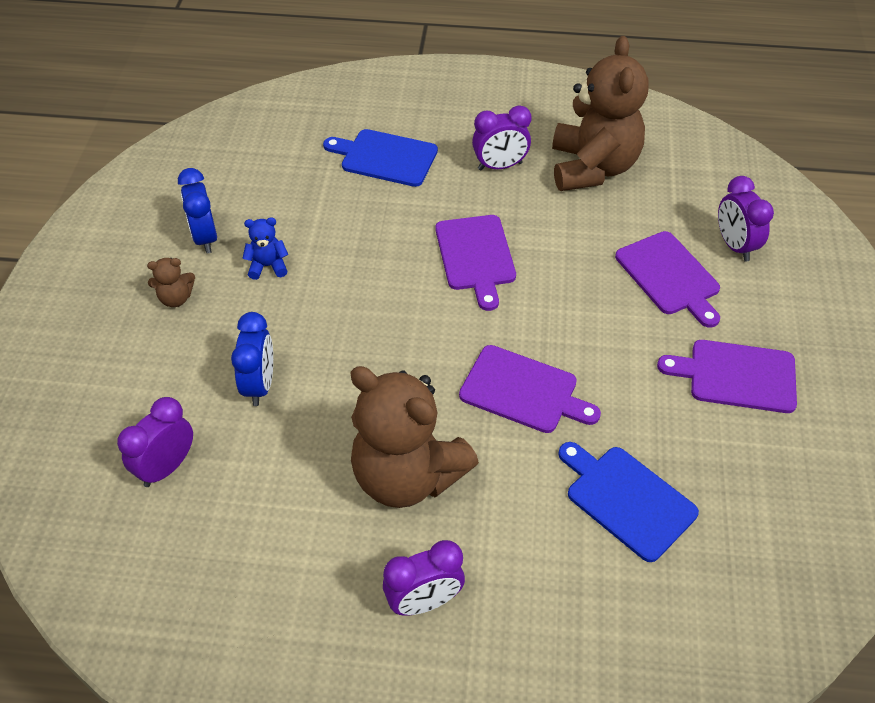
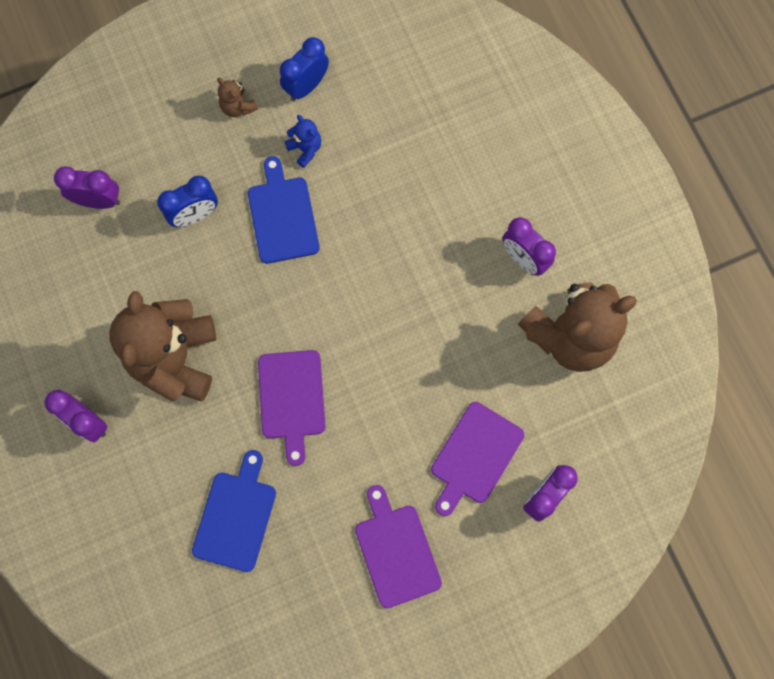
camera: 60 degrees right, 25 degrees up
blue cutting board [323,129,438,187] -> blue cutting board moved to [248,156,320,264]
purple cutting board [435,215,516,311] -> none

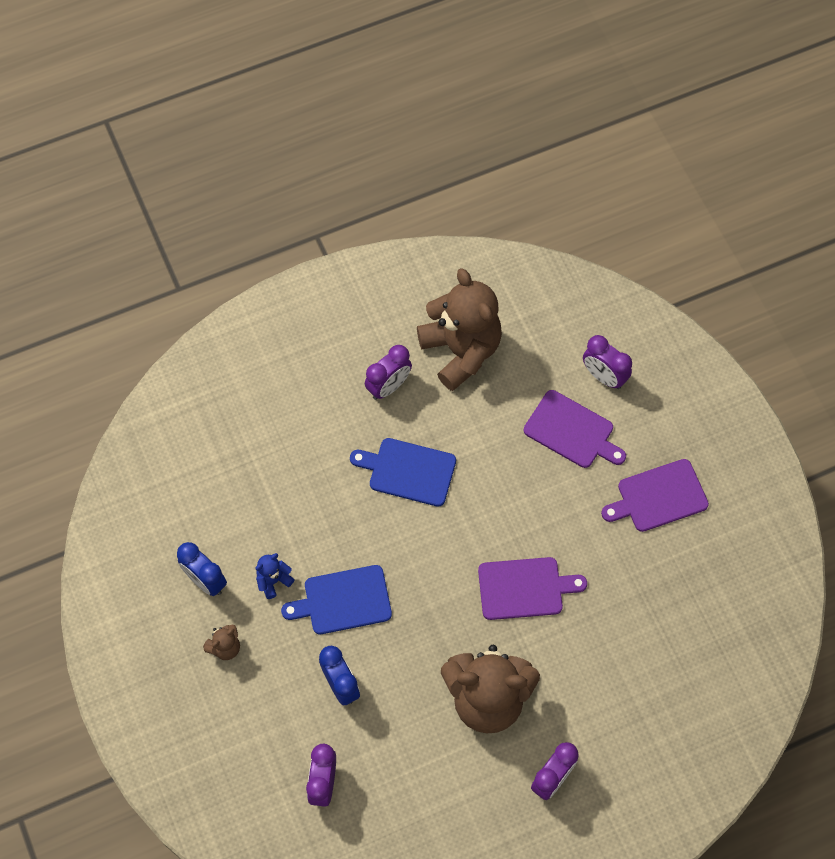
camera: 90 degrees left, 10 degrees down
blue cutting board [192,450,276,572] -> blue cutting board moved to [350,438,456,507]

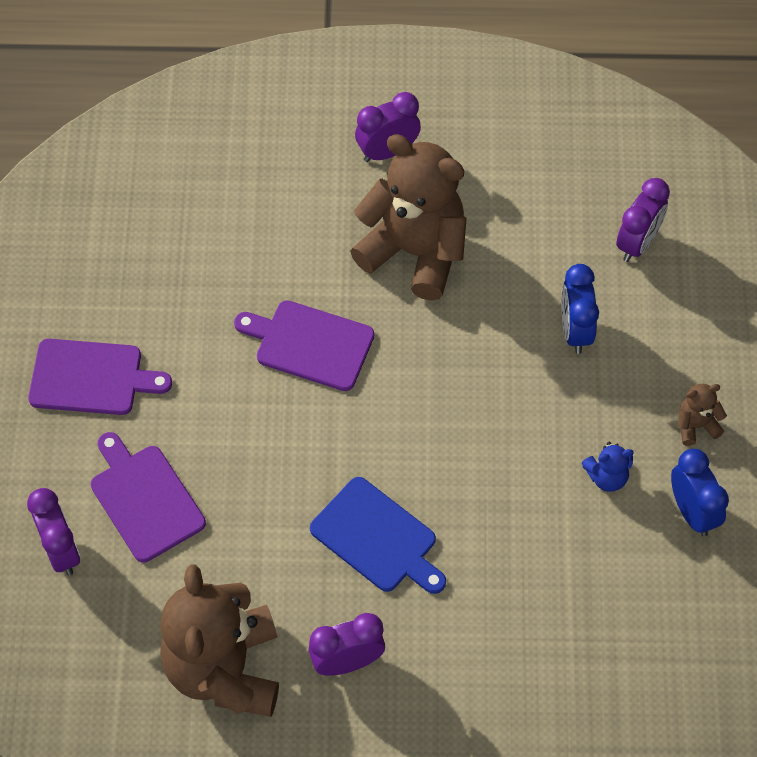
camera: 155 degrees left, 5 degrees down
blue cutting board [281,565,392,634] -> none

